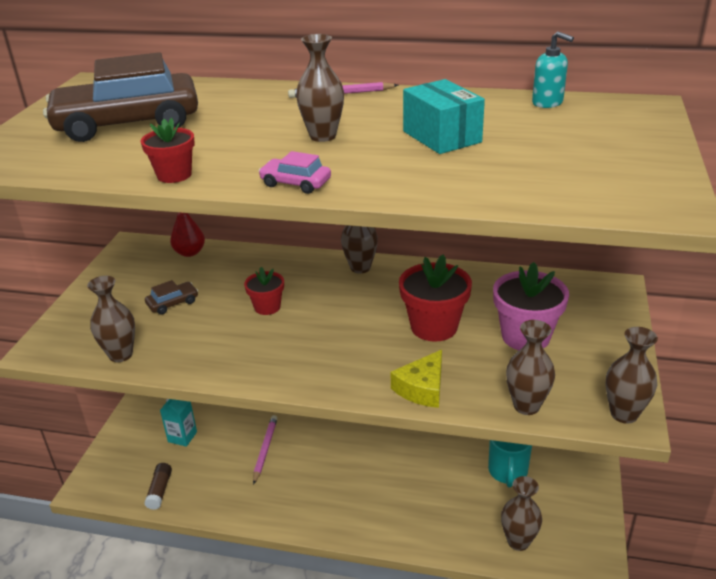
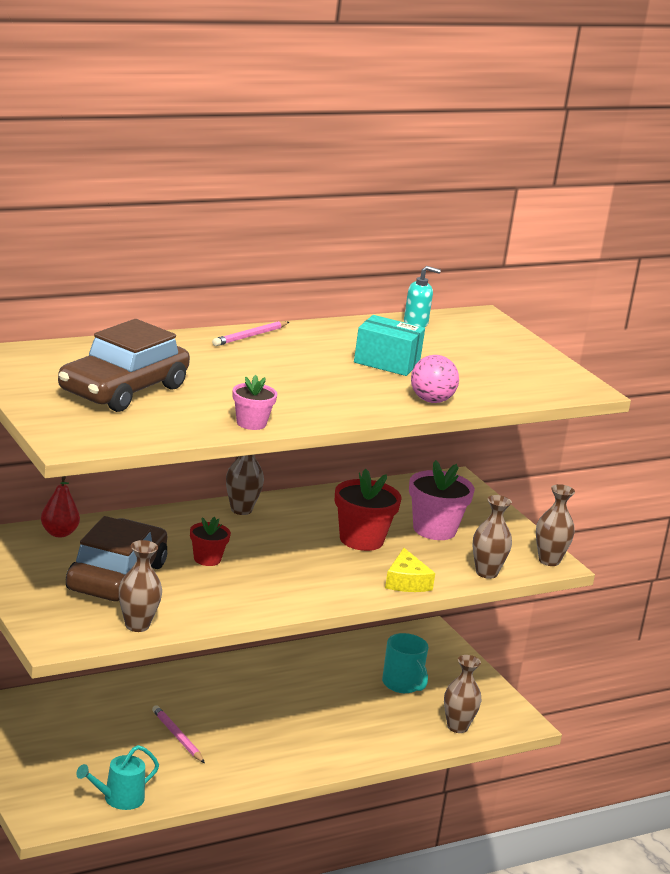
camera: 45 degrees left, 10 degrees down
red flower pot [141,118,195,183] -> pink flower pot [233,375,278,430]
brown glue stick [144,463,172,510] -> turquoise watering can [76,745,159,810]
brown car [145,280,198,315] -> brown car [66,516,167,601], size x2.47
turquoise carton [160,399,197,447] -> none
pink car [259,151,331,194] -> none
brown vase [296,34,344,142] -> none
none -> pink ball [411,355,459,403]

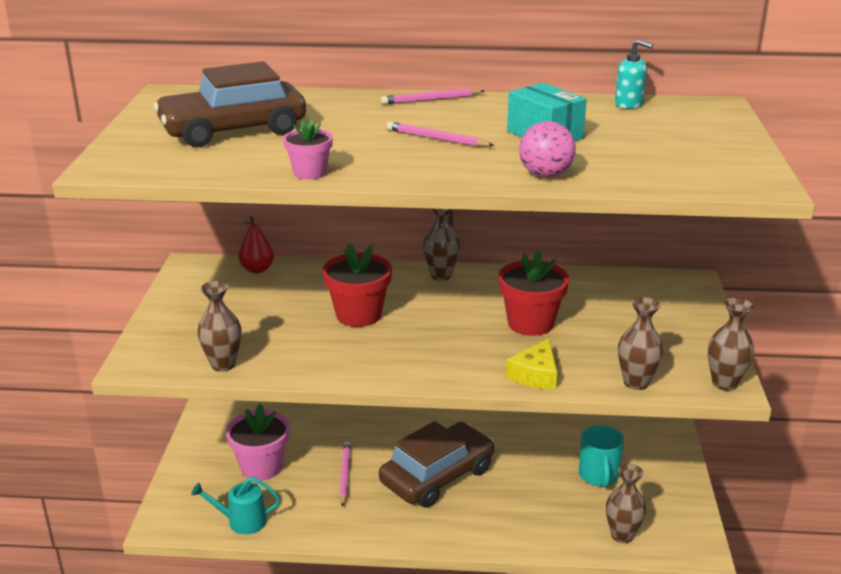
camera: 35 degrees right, 5 degrees up
brown car [66,516,167,601] -> brown car moved to [379,421,494,508]
red flower pot [190,517,231,566] -> red flower pot [322,243,392,327], size x1.70
pink flower pot [409,460,475,540] -> pink flower pot moved to [226,403,290,480]
none -> pink pencil [386,121,495,147]

